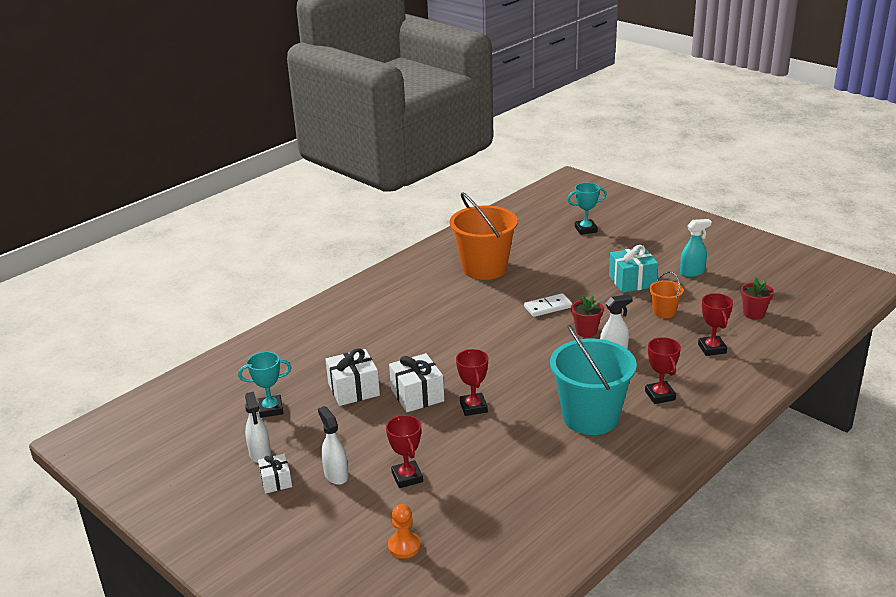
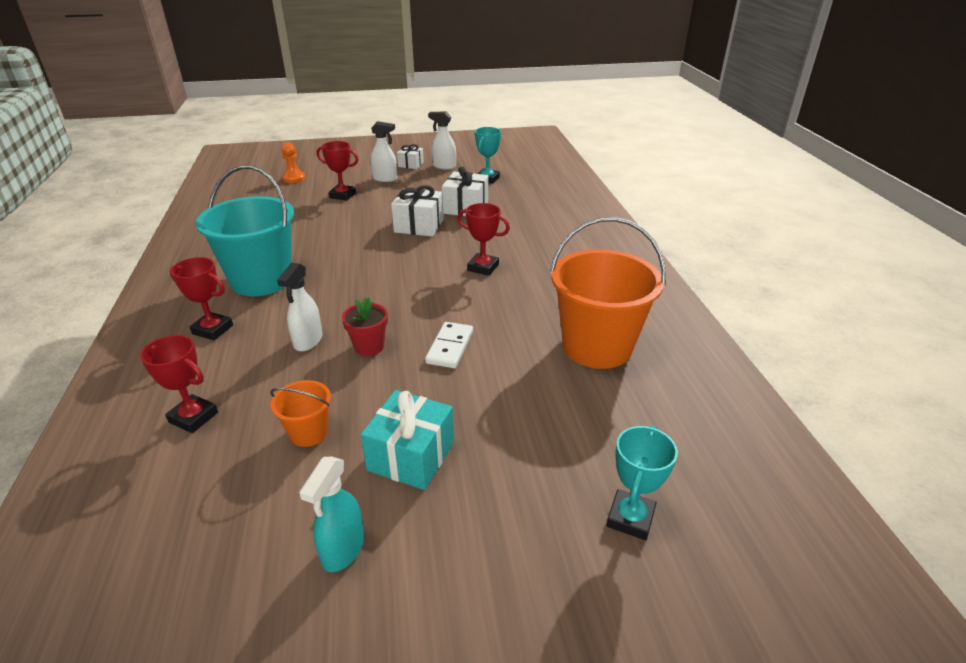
camera: 125 degrees right, 5 degrees up
red trophy [456,349,488,416] -> red trophy moved to [457,203,510,276]
red flower pot [741,278,774,320] -> none

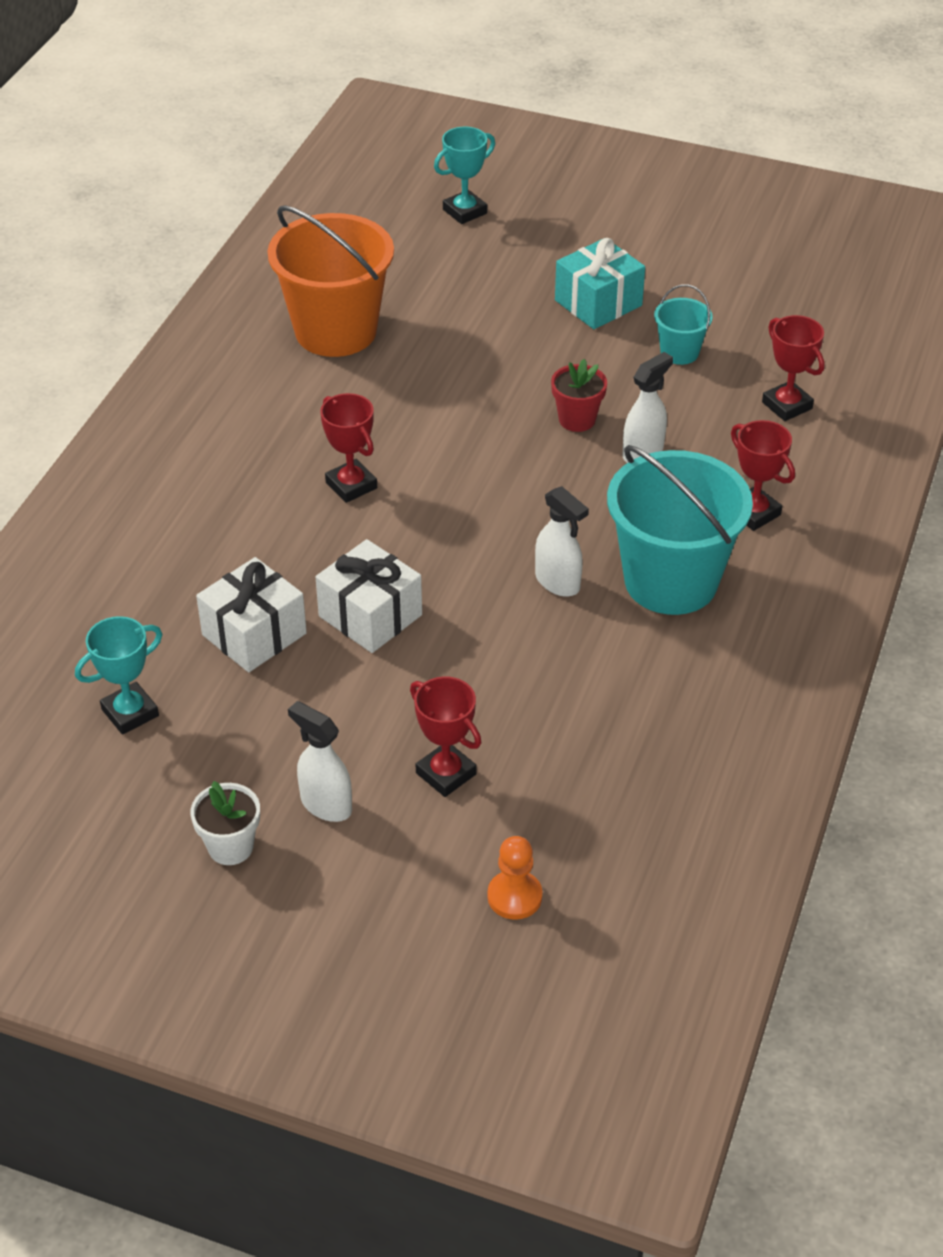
camera: 150 degrees left, 10 degrees up
orange bucket [270,380,331,447] -> turquoise bucket [654,284,713,365]
turquoise spray bottle [299,457,364,572] -> none
white gift [397,144,424,169] -> white flower pot [190,781,260,865]
white domino [425,322,473,368] -> none
white spray bottle [428,111,456,170] -> white spray bottle moved to [535,486,589,597]

